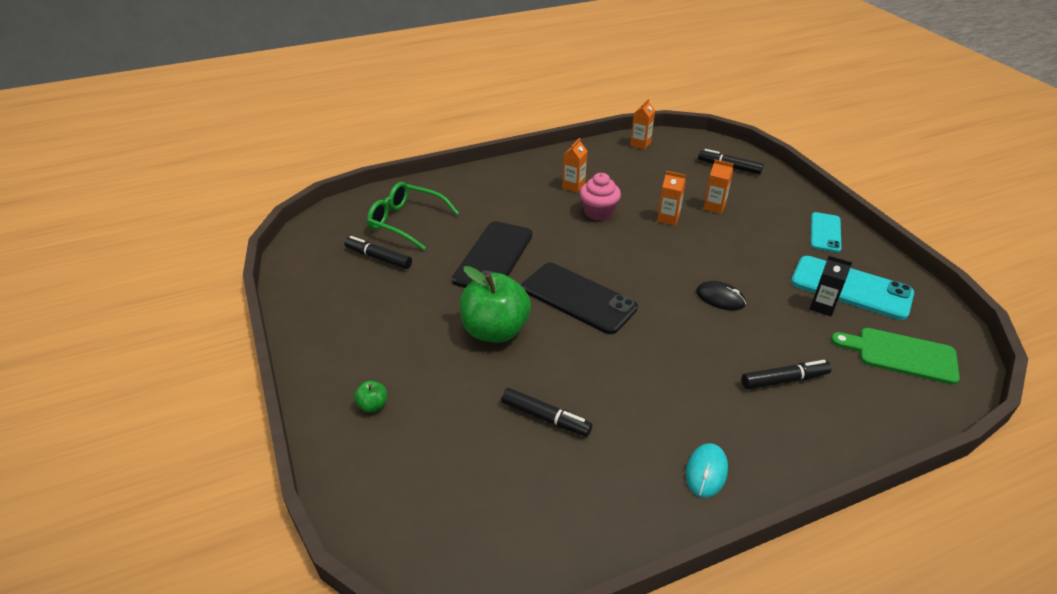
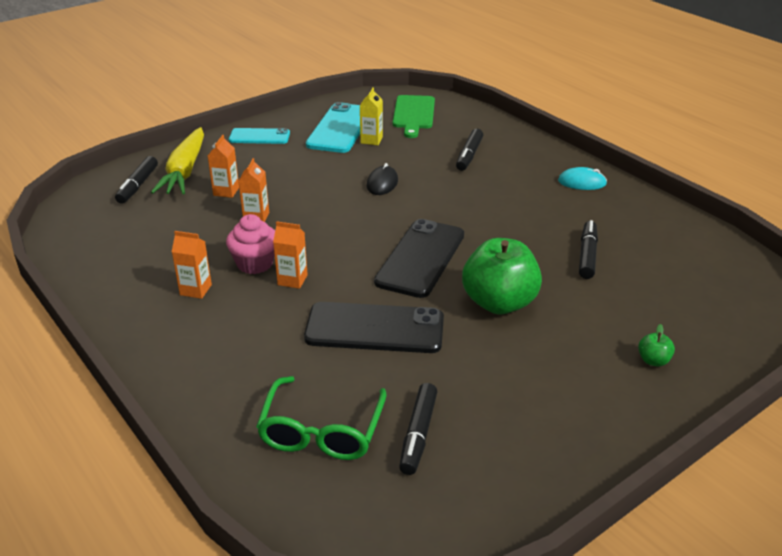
camera: 105 degrees left, 5 degrees down
orange carton [630,99,655,150] -> orange carton moved to [273,221,308,289]
black marker [742,360,832,389] -> black marker turned 135 degrees counterclockwise [456,129,483,171]
black carton [810,255,852,316] -> yellow carton [360,87,383,145]
none -> yellow carrot [151,127,204,194]

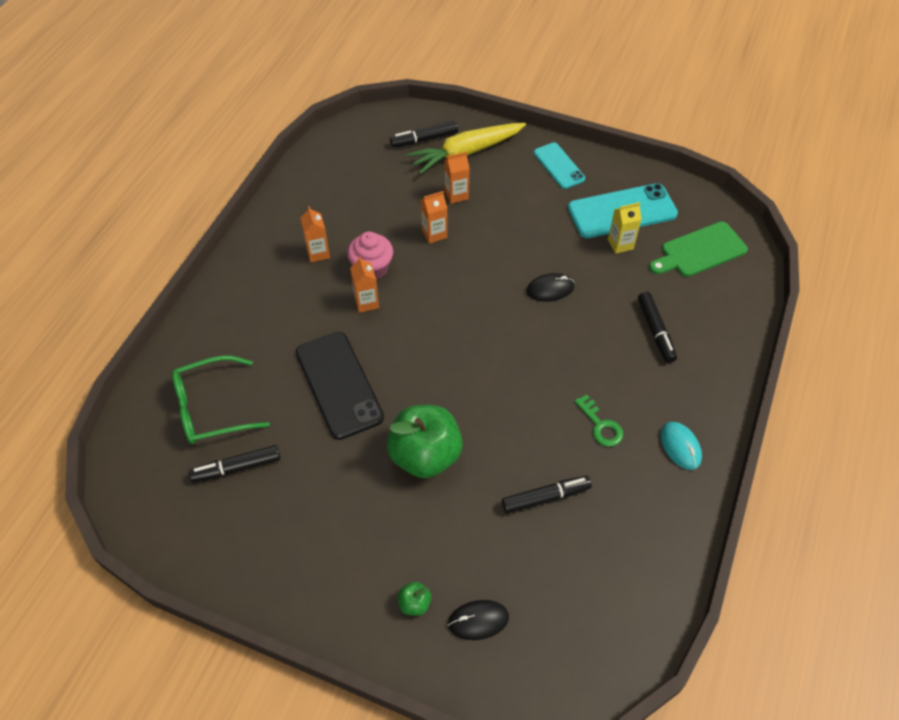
camera: 60 degrees right, 20 degrees up
black phone [374,219,464,298] -> none
black marker [456,129,483,171] -> black marker turned 90 degrees counterclockwise [638,292,677,363]
none -> black mouse [448,600,509,640]
none -> green key [574,394,623,447]

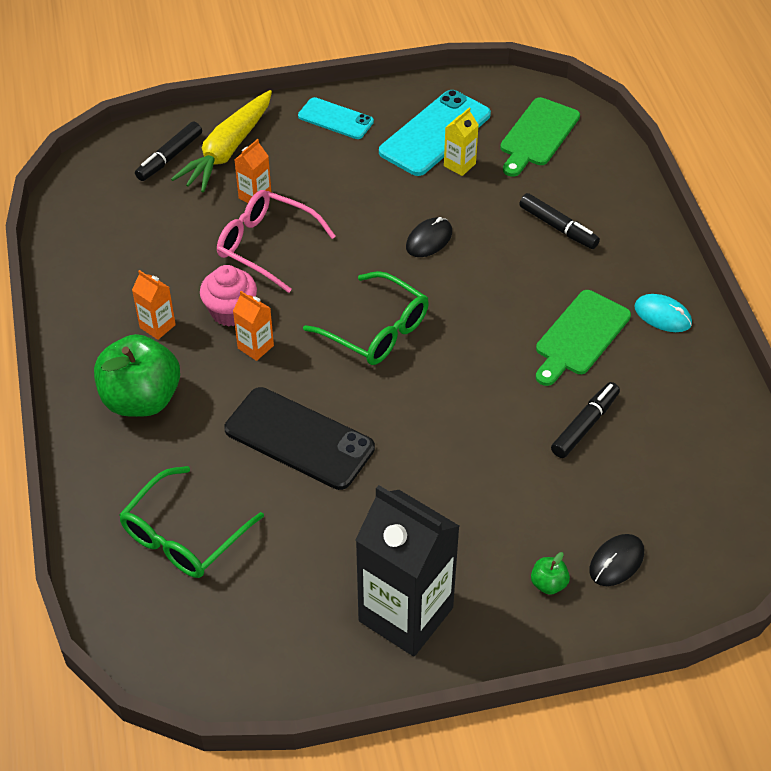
camera: 35 degrees left, 5 degrees down
black marker [189,445,281,483] -> none
green apple [387,405,463,478] -> green apple moved to [94,334,180,417]
orange carton [421,191,447,244] -> pink glasses [217,190,336,293]
green key [574,394,623,447] -> green cutting board [536,290,631,386]
none -> green glasses [303,271,429,365]
none -> black carton [356,485,460,656]

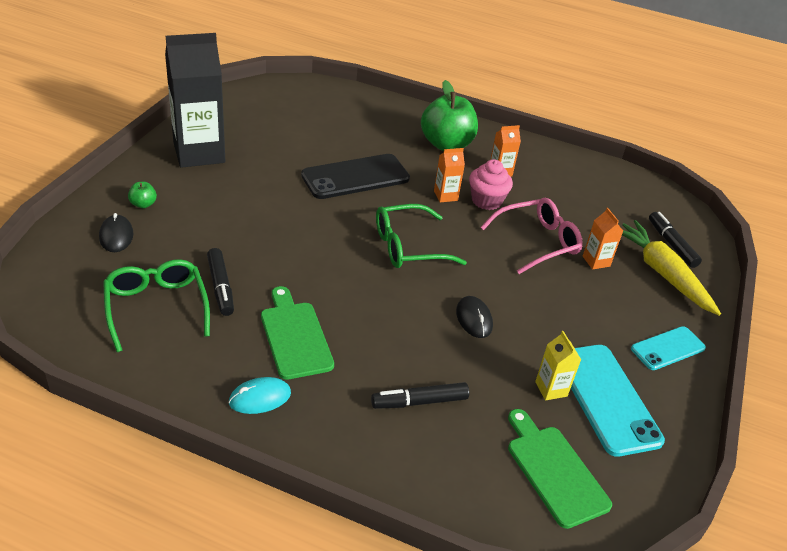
camera: 120 degrees right, 10 degrees down
green glasses [119,466,264,578] -> green glasses moved to [103,259,210,352]

